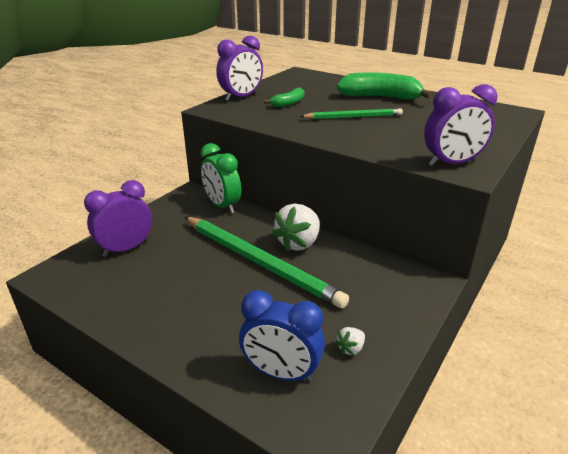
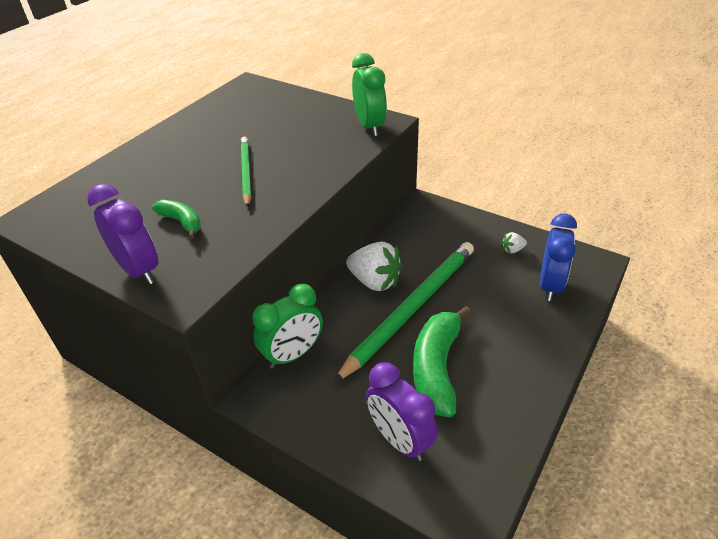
camera: 90 degrees left, 10 degrees up
white strawberry [335,327,365,355] -> white strawberry turned 120 degrees clockwise [502,232,527,253]
green banana [336,72,433,100] -> green banana moved to [413,306,471,417]
purple clock [424,84,497,166] -> green clock [352,53,387,136]

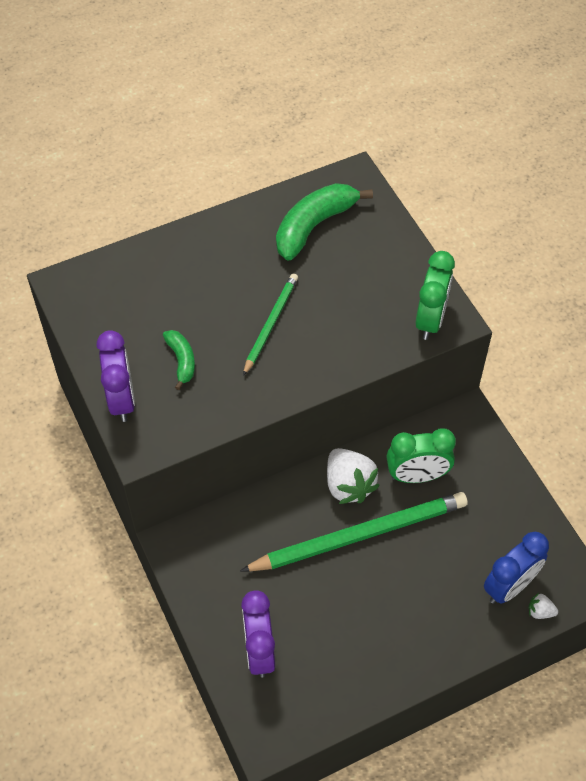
camera: 30 degrees right, 15 degrees up
green clock [252,284,323,369] -> green clock moved to [386,428,456,483]
green banana [413,306,471,417] -> green banana moved to [276,183,373,261]
white strawberry [502,232,527,253] -> white strawberry moved to [529,593,558,619]

